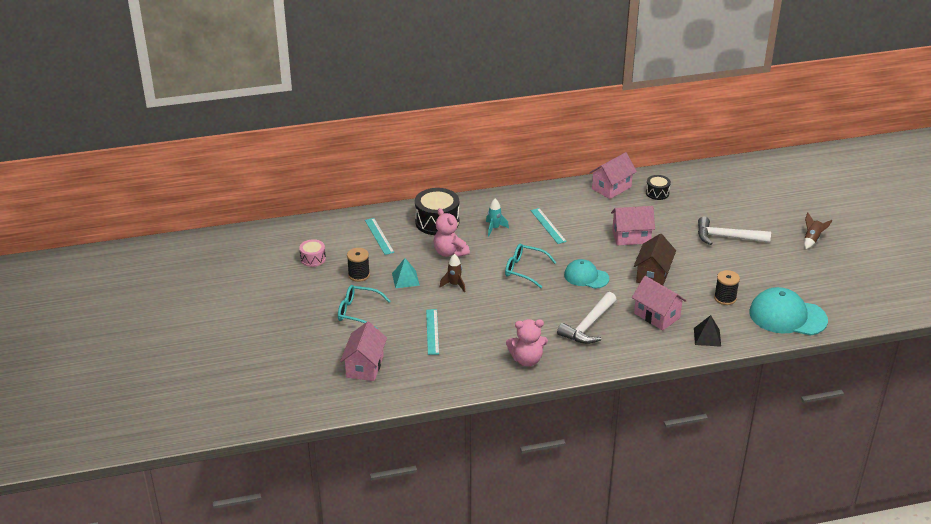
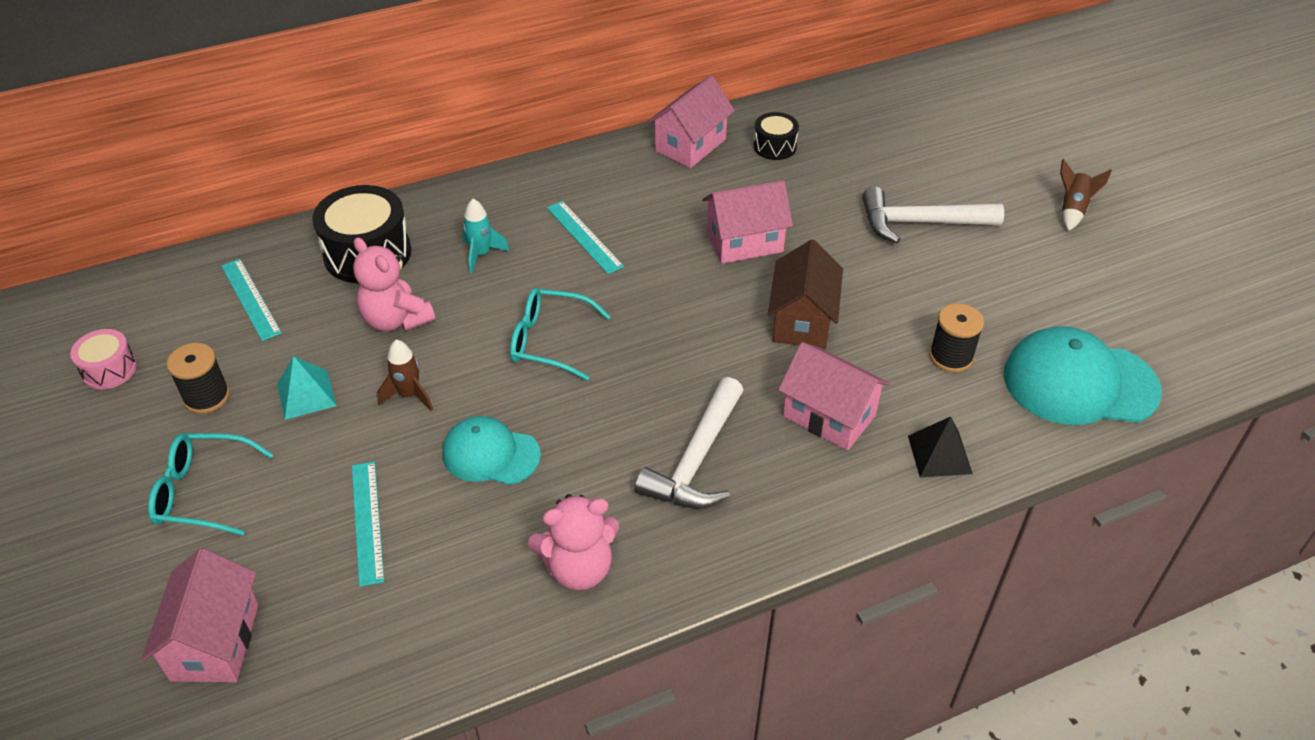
camera: 10 degrees left, 10 degrees up
turquoise cap [564,259,609,289] -> turquoise cap moved to [443,416,541,485]

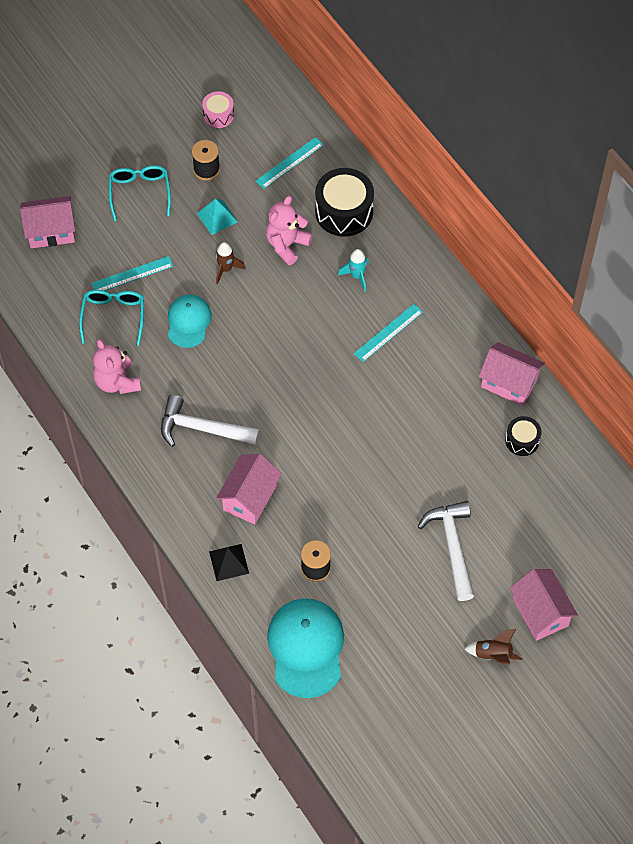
camera: 80 degrees right, 15 degrees up
turquoise glasses [510,288,611,381] -> turquoise glasses moved to [79,290,144,346]
pink house [702,180,793,264] -> pink house moved to [510,569,578,641]
brown house [768,240,843,348] -> none

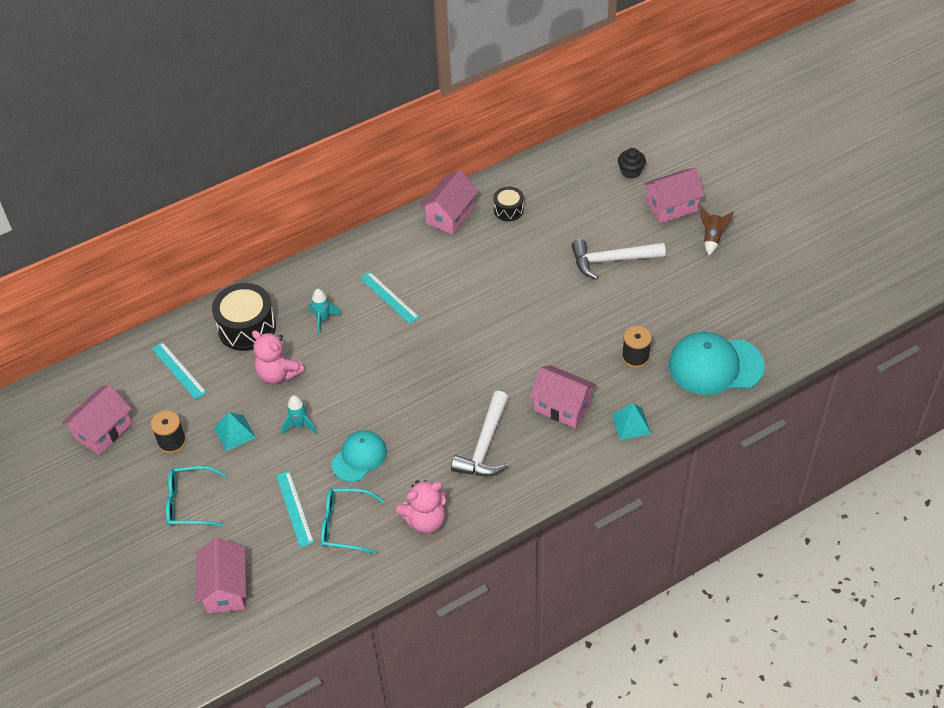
camera: 85 degrees left, 10 degrees down
turquoise cap [168,295,211,348] -> turquoise cap turned 120 degrees clockwise [331,430,387,482]
pink drum [202,91,234,128] -> pink house [62,385,132,455]
black pyramid [209,544,249,581] -> turquoise pyramid [612,403,651,440]
brown rocket [216,242,245,284] -> turquoise rocket [281,395,317,434]
none -> black cupcake [618,148,646,179]

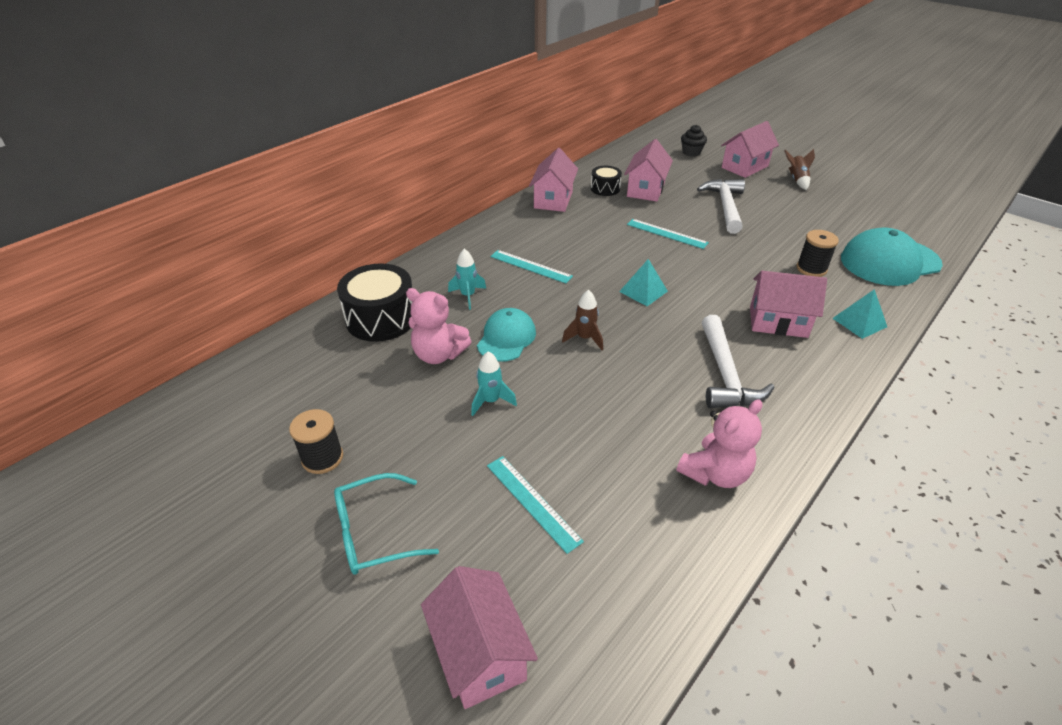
camera: 20 degrees left, 10 degrees down
pink house [62,385,132,455] -> pink house moved to [624,139,673,201]
turquoise ruler [151,342,207,400] -> turquoise ruler moved to [627,219,709,249]
turquoise pyramid [214,412,256,451] -> turquoise pyramid moved to [619,259,668,306]
turquoise glasses [321,488,384,554] -> none
turquoise cap [331,430,387,482] -> turquoise cap moved to [477,308,536,362]
white hammer [571,239,666,280] -> white hammer turned 120 degrees clockwise [697,179,745,234]
none -> brown rocket [562,290,603,350]

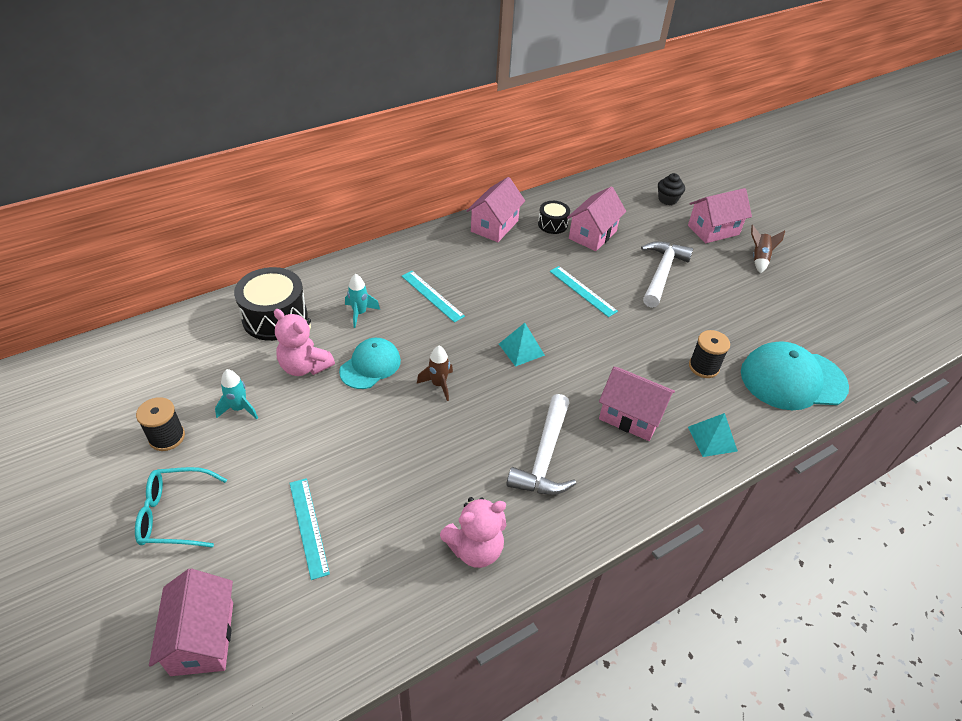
camera: 15 degrees right, 5 degrees up
turquoise rocket [471,351,517,416] -> turquoise rocket moved to [215,369,258,419]

